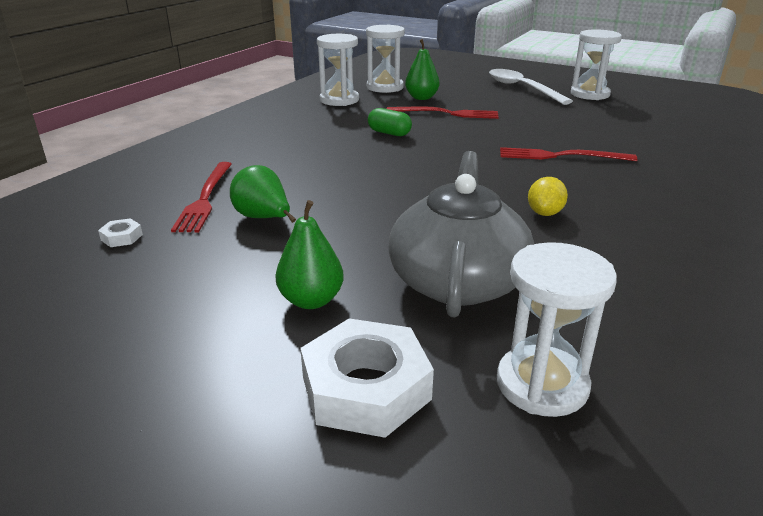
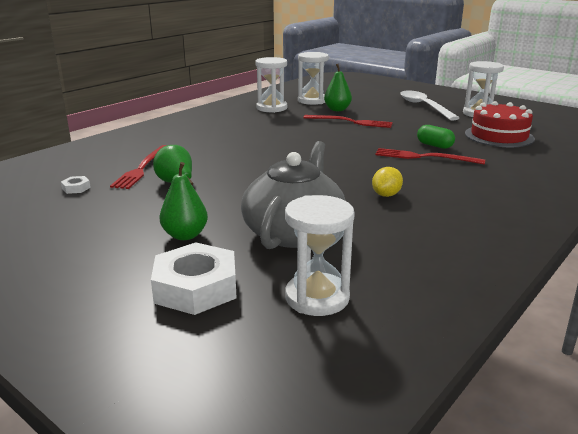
camera: 10 degrees right, 5 degrees down
green capsule [368,108,412,136] -> green capsule moved to [417,125,455,149]
none -> red cake [465,101,535,148]

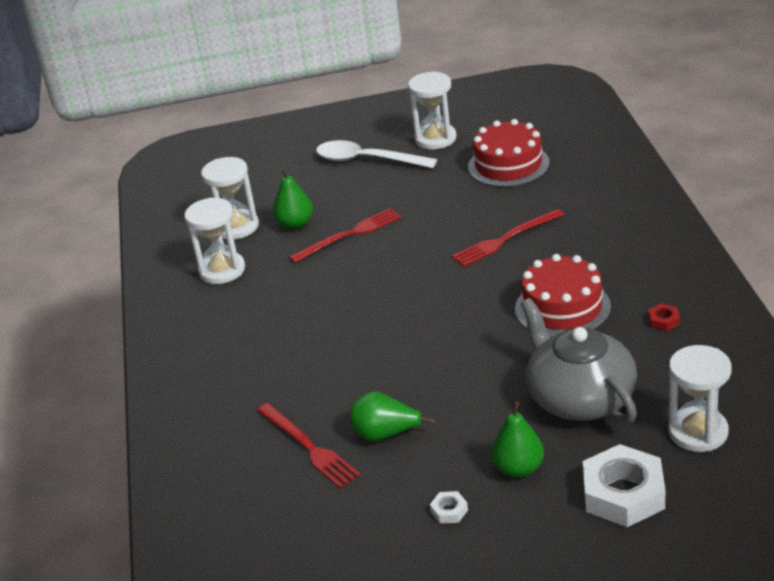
camera: 45 degrees left, 10 degrees up
white nut [61,176,91,194] -> white nut moved to [430,491,468,524]
yellow lemon [372,167,403,197] -> red cake [515,254,611,337]
green capsule [417,125,455,149] -> none
none -> red nut [648,304,680,331]

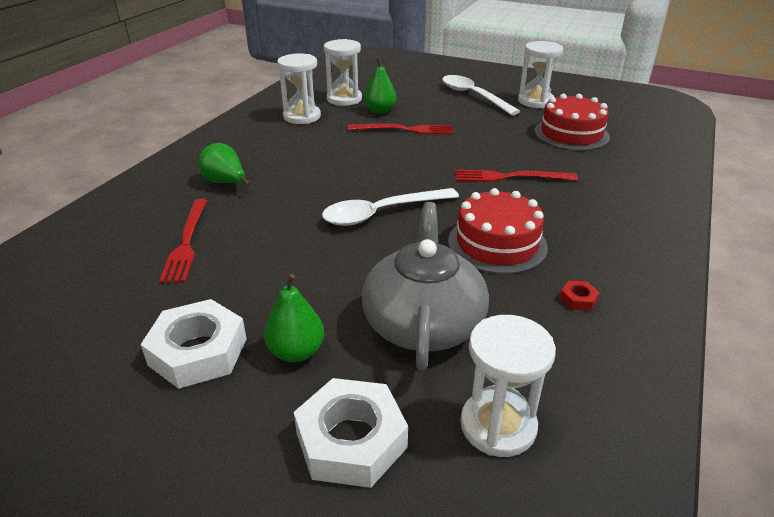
camera: 30 degrees right, 0 degrees up
green pear [350,391,435,441] -> green pear moved to [198,143,250,186]
white nut [430,491,468,524] -> white nut [141,299,247,389], size x2.37
none -> white spoon [322,188,459,226]

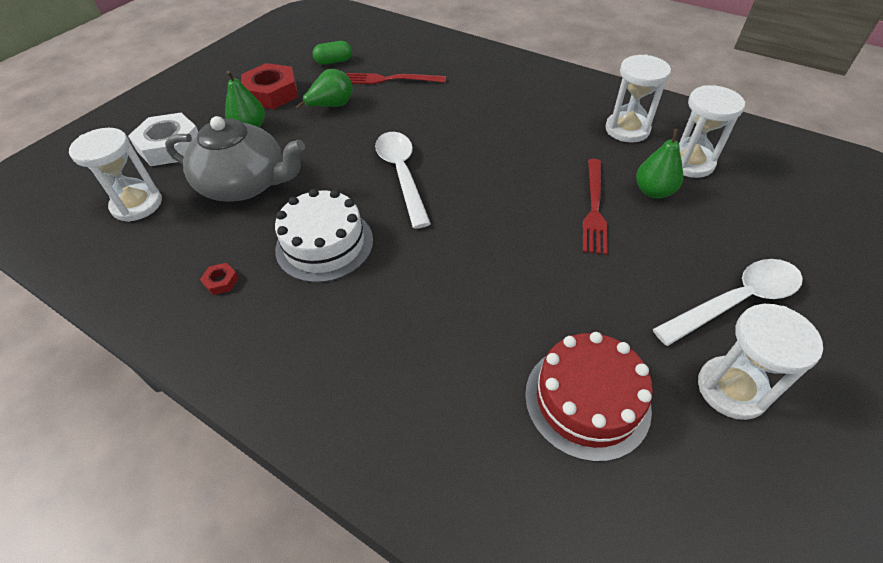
camera: 100 degrees right, 15 degrees up
white nut [141,299,247,389] -> red nut [241,63,298,109]
green pear [198,143,250,186] -> green pear moved to [296,69,353,109]
red cake [448,188,548,274] -> white cake [275,189,373,283]
red fork [455,170,578,182] -> none
none -> green capsule [313,41,352,65]

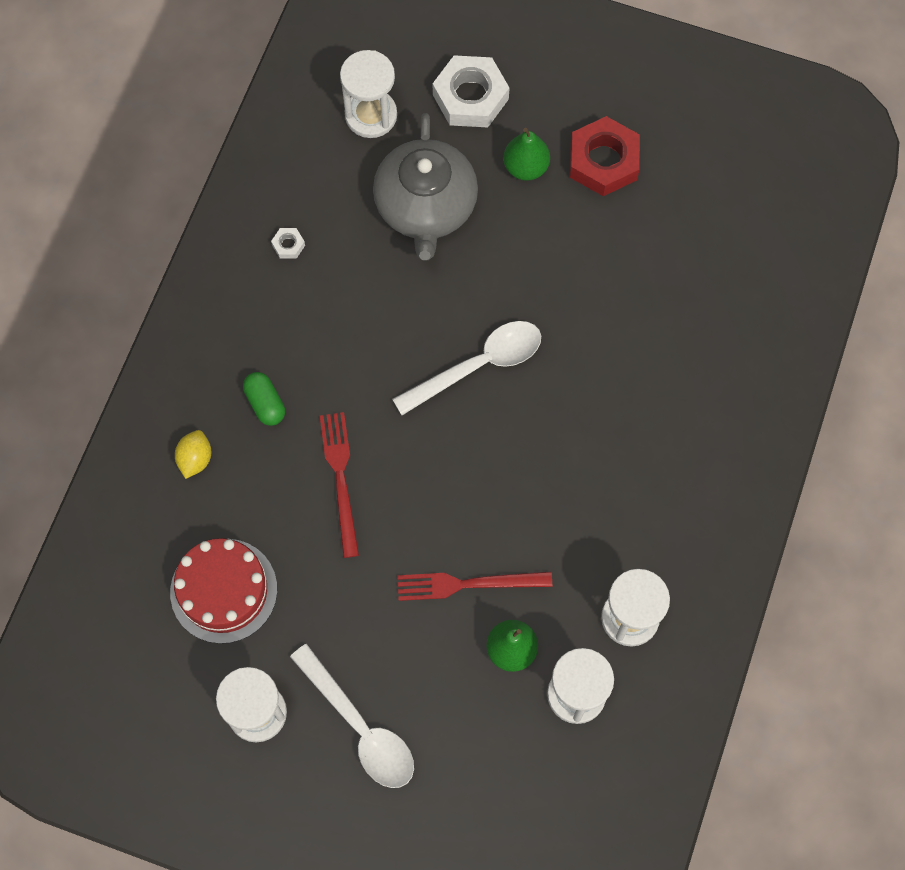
camera: 75 degrees right, 20 degrees up
red nut [200,263,239,295] -> white nut [271,228,305,259]
white cake [275,189,373,283] -> none
green pear [296,69,353,109] -> none
green capsule [313,41,352,65] -> green capsule moved to [243,372,285,426]
red fork [346,73,446,84] -> red fork moved to [320,412,359,558]
none -> yellow lemon [175,430,211,479]

